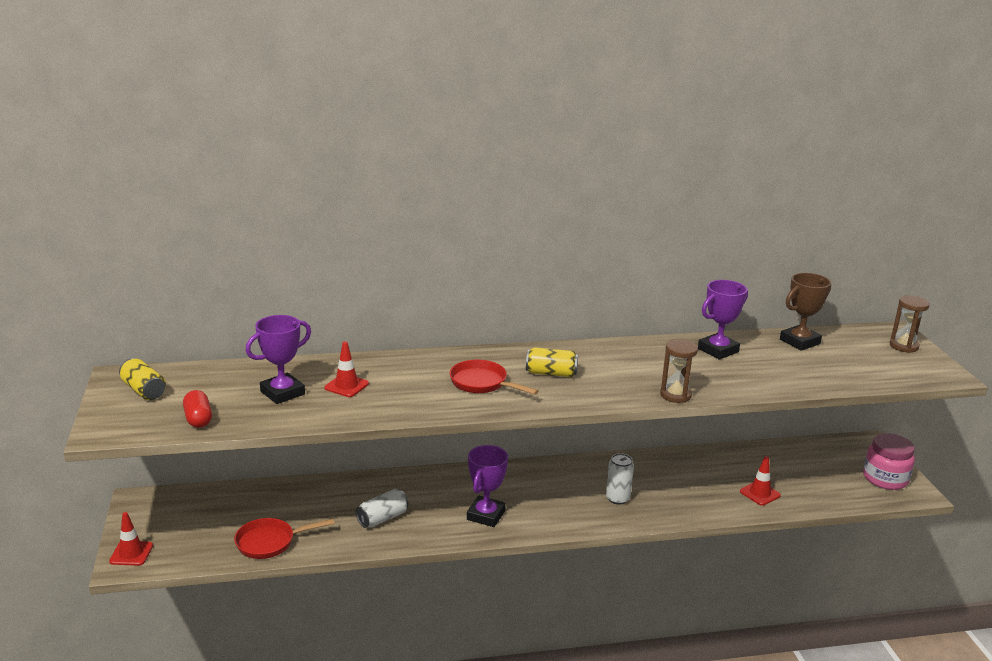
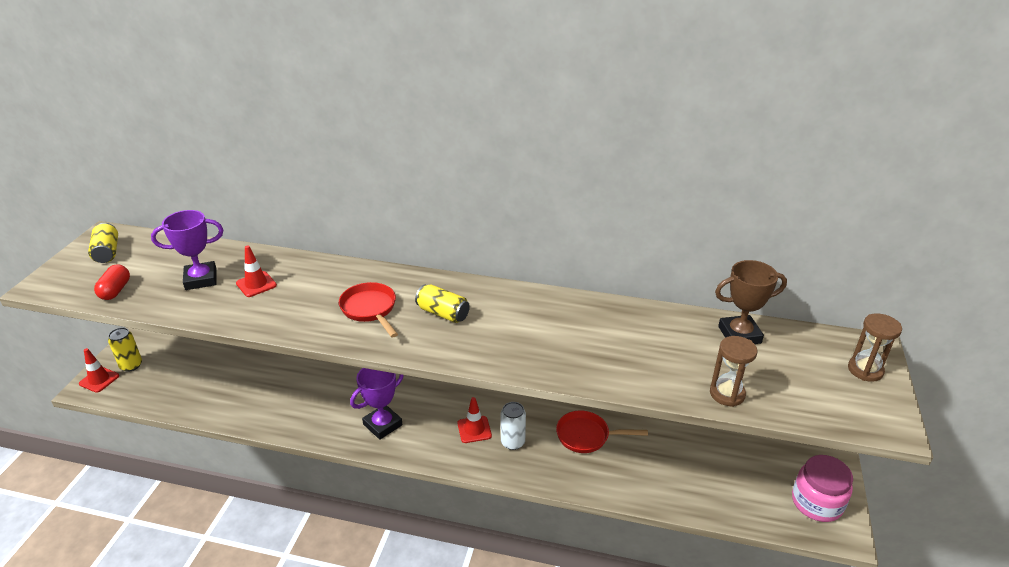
camera: 25 degrees right, 10 degrees up
red pan [234,518,334,559] -> red pan moved to [556,411,648,453]
white can [356,489,409,528] -> none
brown hourglass [660,339,698,403] -> brown hourglass moved to [710,336,758,407]
purple trophy [698,280,748,360] -> none
red traffic cone [740,456,781,506] -> red traffic cone moved to [458,397,492,443]
none -> yellow can [108,328,142,372]

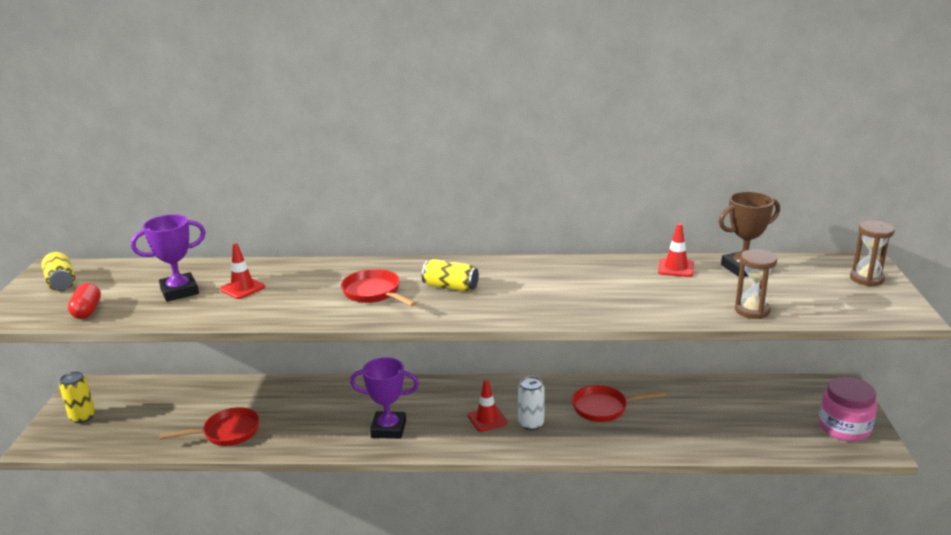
camera: 10 degrees left, 10 degrees down
red traffic cone [79,348,119,393] -> red traffic cone moved to [658,223,694,277]
purple trophy [350,368,404,440] -> purple trophy turned 60 degrees clockwise [350,357,419,439]
none -> red pan [160,407,260,446]

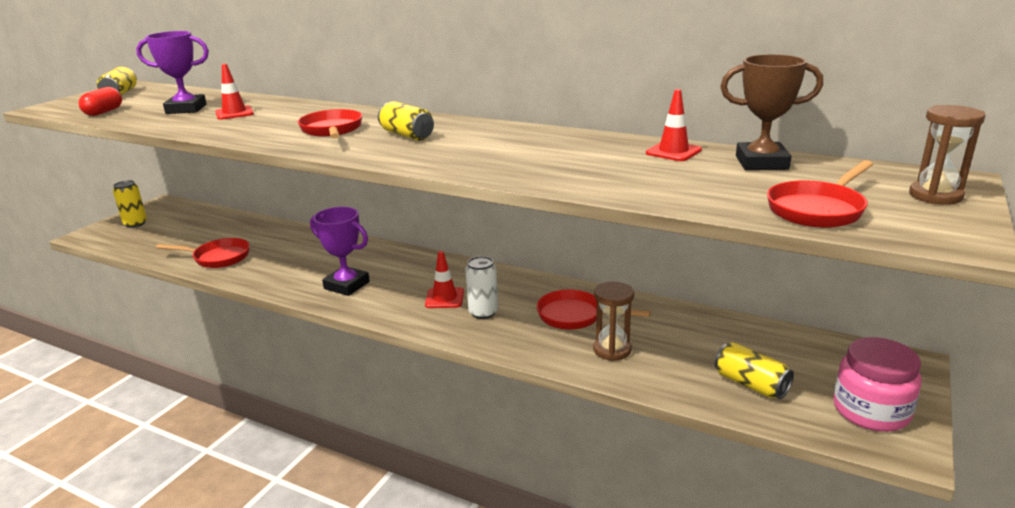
camera: 25 degrees right, 0 degrees up
brown hourglass [735,249,777,319] -> brown hourglass moved to [593,282,634,361]
none -> yellow can [715,342,794,399]
none -> red pan [767,160,873,228]

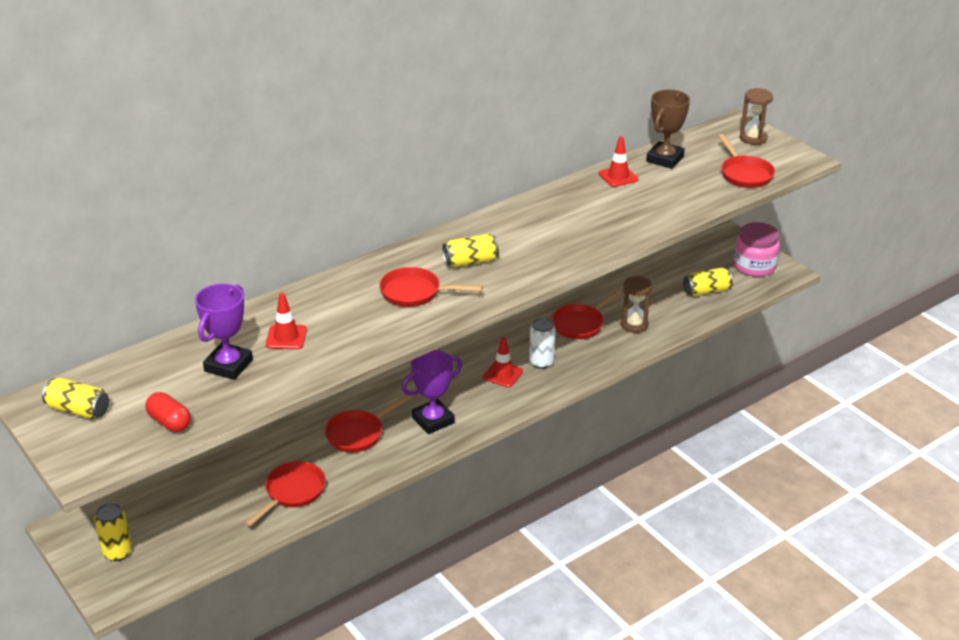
camera: 65 degrees left, 10 degrees up
none -> red pan [325,395,411,453]

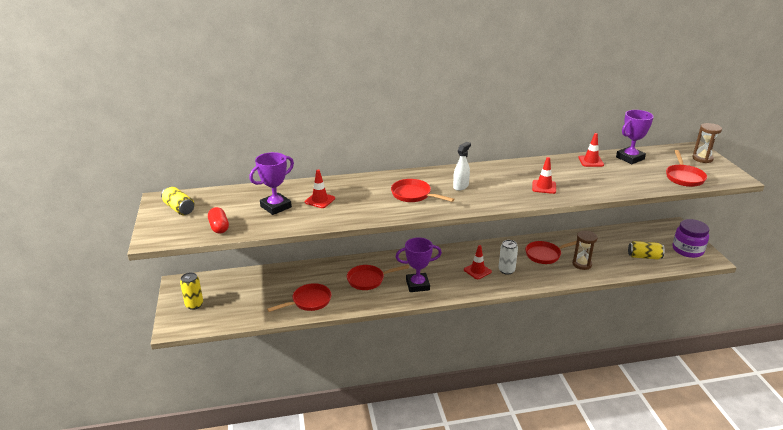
camera: 25 degrees right, 5 degrees down
yellow can [442,234,499,267] -> white spray bottle [453,142,471,191]
brown trophy [646,90,690,169] -> purple trophy [616,110,654,164]
pink jar [734,222,780,277] -> purple jar [672,219,709,258]
none -> red traffic cone [532,157,556,194]

